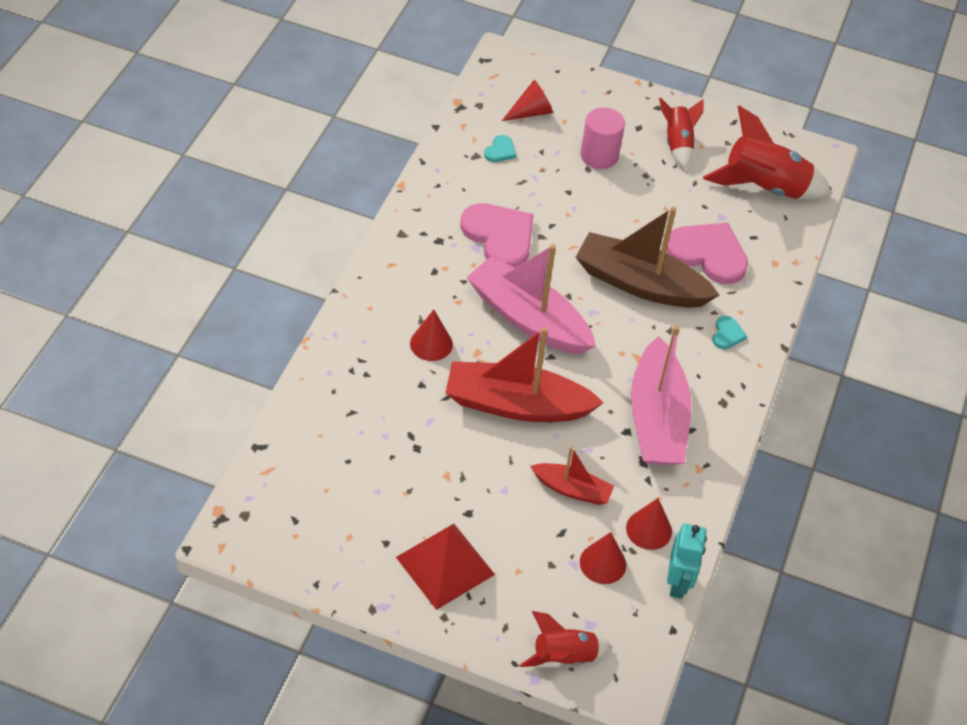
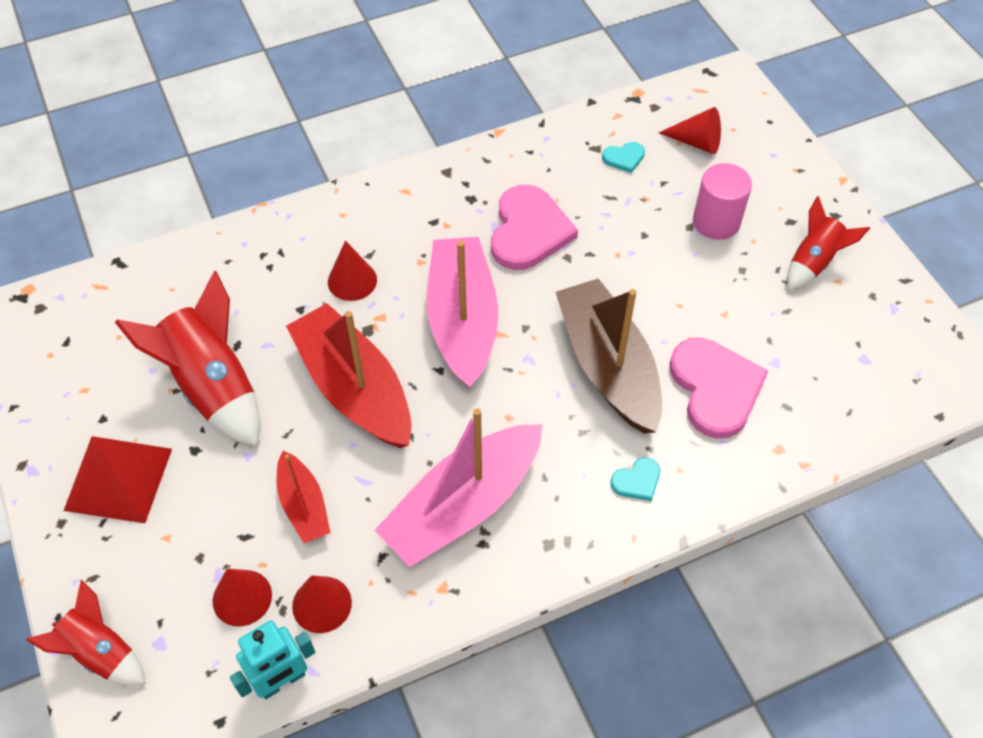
camera: 50 degrees right, 5 degrees up
red rocket [703,105,832,199] -> red rocket moved to [115,270,260,447]

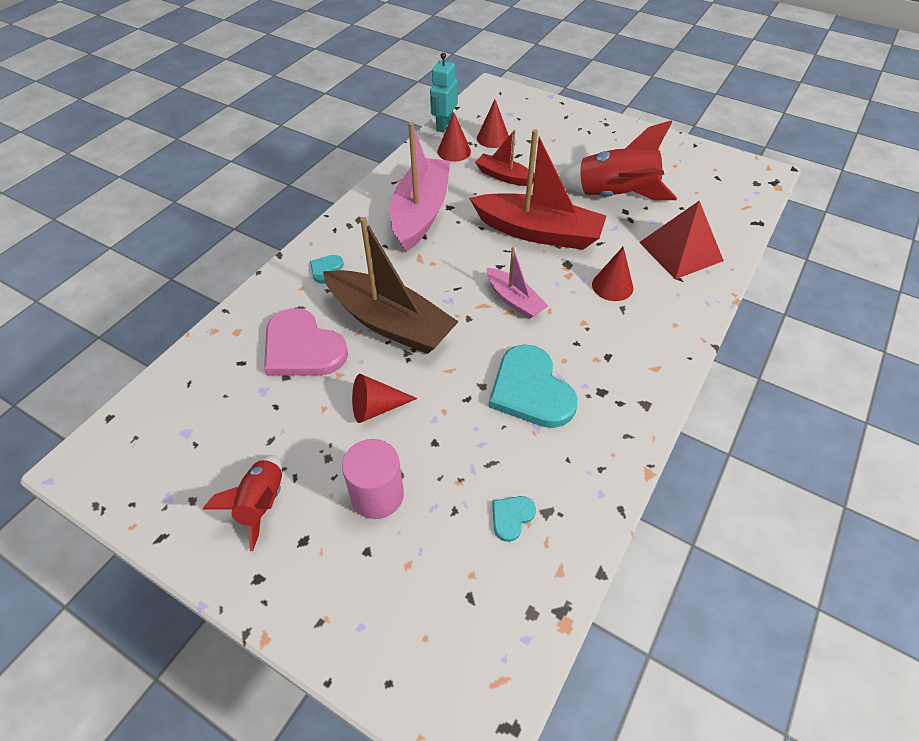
camera: 145 degrees right, 5 degrees down
red rocket [26,580,145,685] -> none
red pyramid [64,436,172,523] -> red pyramid moved to [639,201,724,279]
pink boat [427,237,498,388] -> pink boat [487,247,548,319], size x0.53
pink heart [491,185,578,270] -> turquoise heart [489,344,578,428]
red cone [659,107,721,154] -> red cone moved to [352,374,418,423]

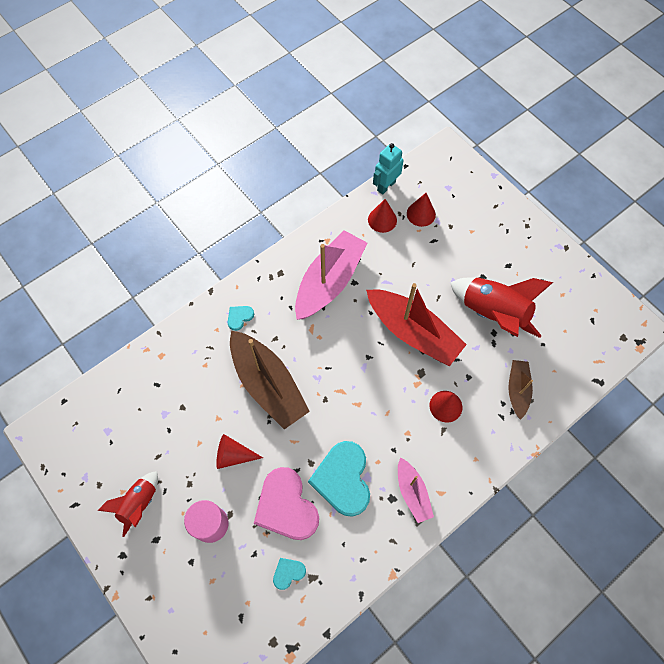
camera: 20 degrees right, 15 degrees up
pink heart [264,308,348,375] -> pink heart moved to [254,467,319,540]
red boat [475,130,535,186] -> none
pink boat [487,247,548,319] -> pink boat moved to [398,458,434,523]
red pyramid [639,201,724,279] -> brown boat [508,360,533,420]

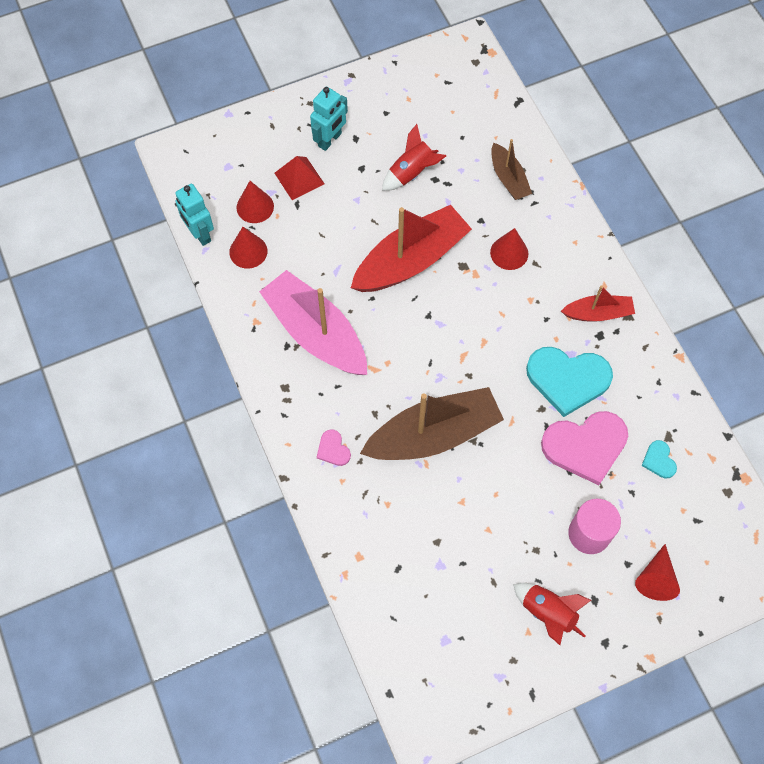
camera: 75 degrees left, 0 degrees up
red cone [216,434,263,469] -> red cone moved to [635,544,680,601]
turquoise heart [228,306,254,331] -> pink heart [317,429,351,466]
pink boat [398,458,434,523] -> red boat [561,285,635,322]
red rocket [450,278,553,338] -> red rocket [382,124,446,191], size x0.59
brown boat [508,360,533,420] -> brown boat turned 135 degrees counterclockwise [491,139,532,200]
none -> red pyramid [274,156,324,200]
none -> turquoise robot [310,87,348,151]

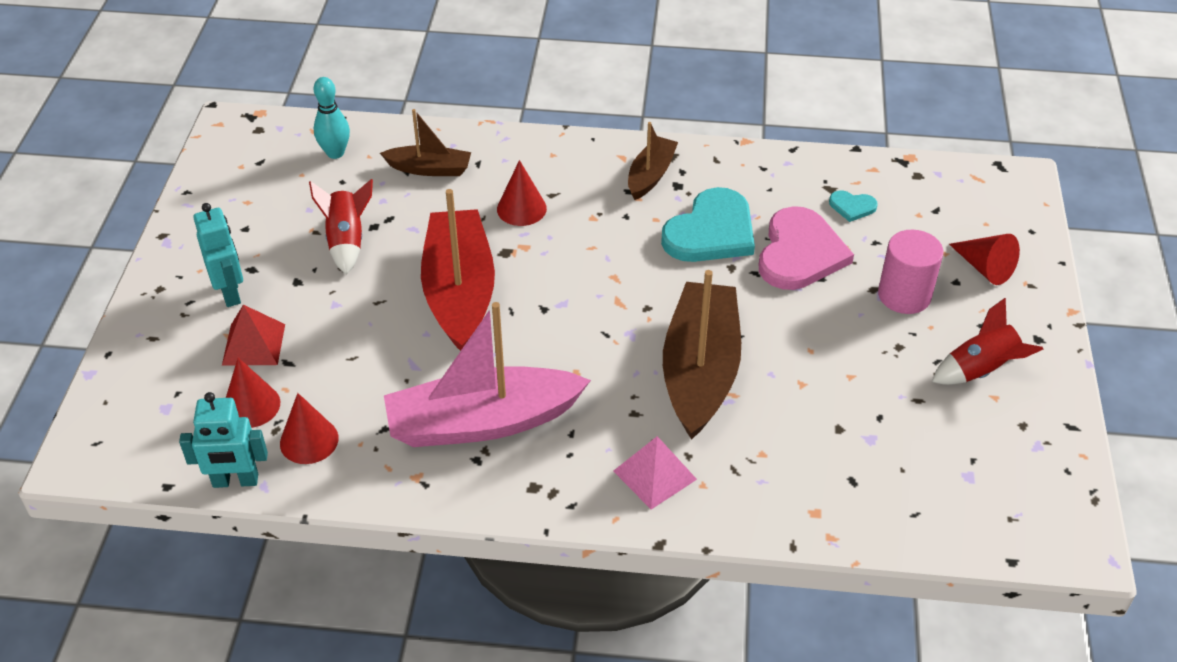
camera: 60 degrees left, 20 degrees down
pink heart [317,429,351,466] -> pink pyramid [613,436,697,510]
red boat [561,285,635,322] -> brown boat [628,122,678,200]
none -> turquoise bowling pin [314,77,350,159]

